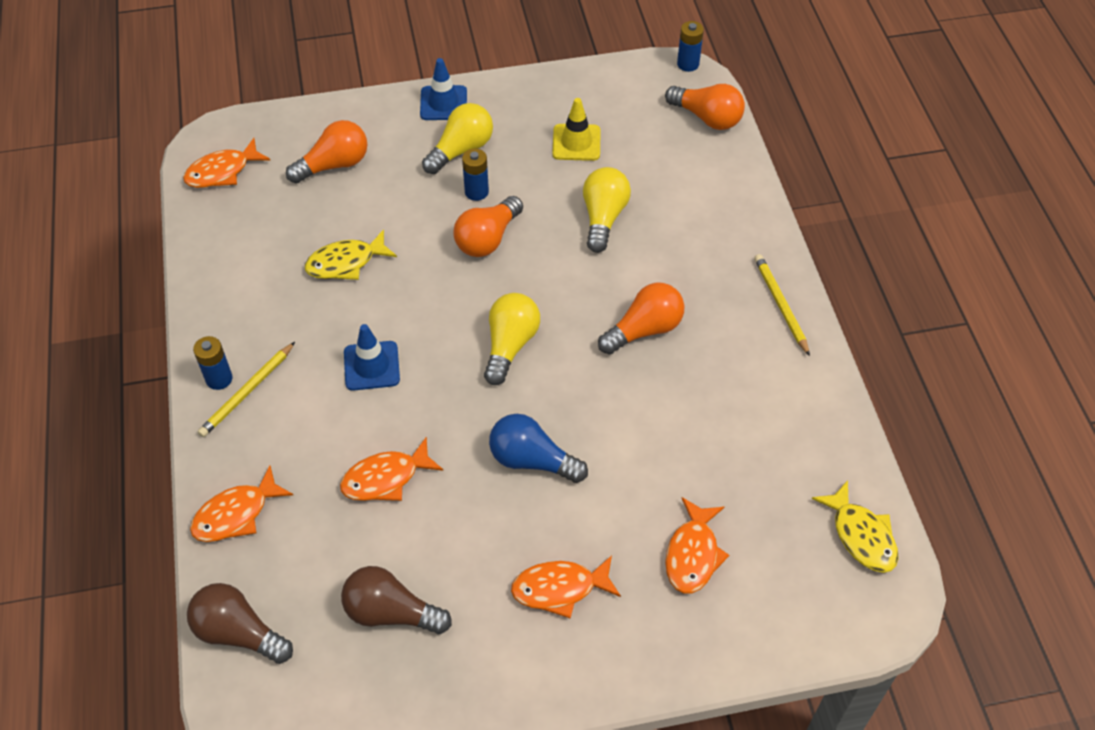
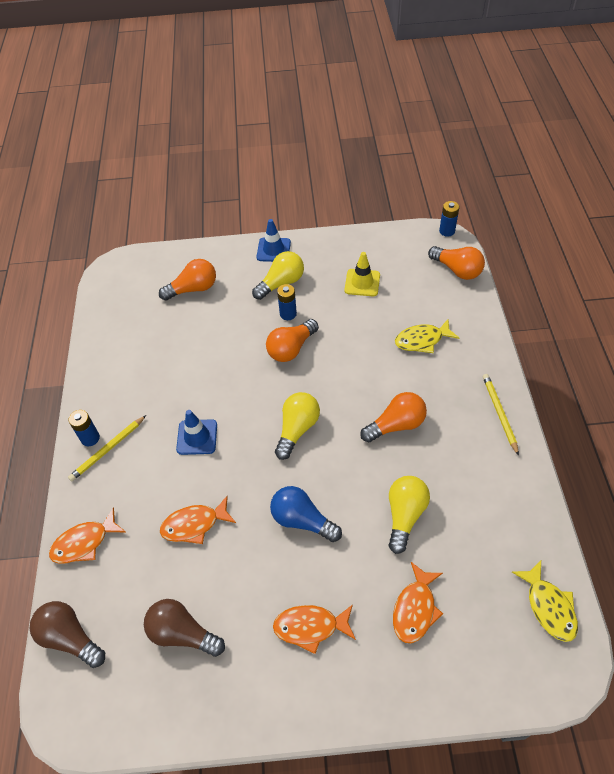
camera: 10 degrees right, 0 degrees up
orange fish [183,138,271,188] -> none
yellow fish [305,229,397,280] -> yellow fish moved to [395,319,459,353]
yellow light bulb [583,167,631,253] -> yellow light bulb moved to [388,476,430,554]

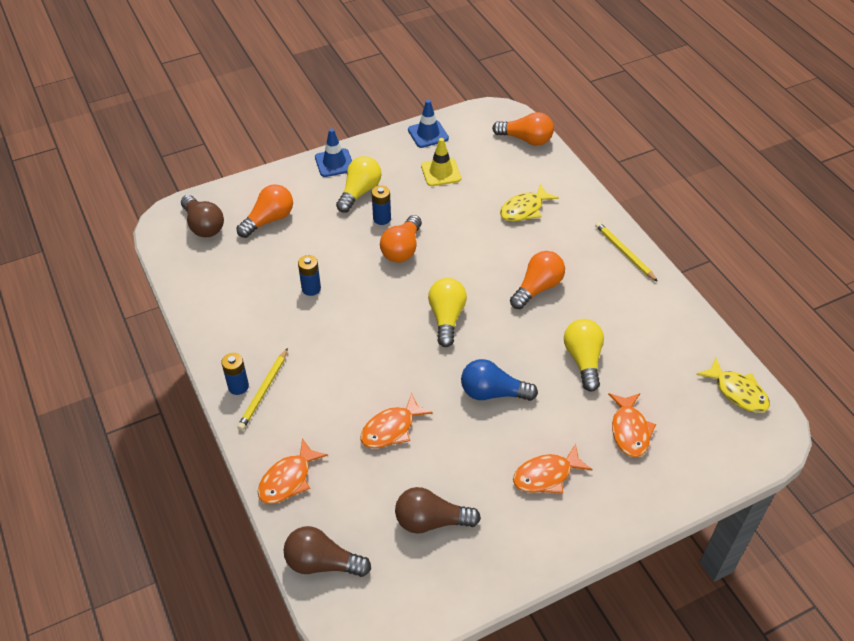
camera: 25 degrees left, 5 degrees down
blue traffic cone [176,410,217,455] -> blue traffic cone moved to [408,100,449,148]
blue battery [439,201,459,237] -> blue battery moved to [298,255,321,296]
none -> brown light bulb [181,195,224,238]

